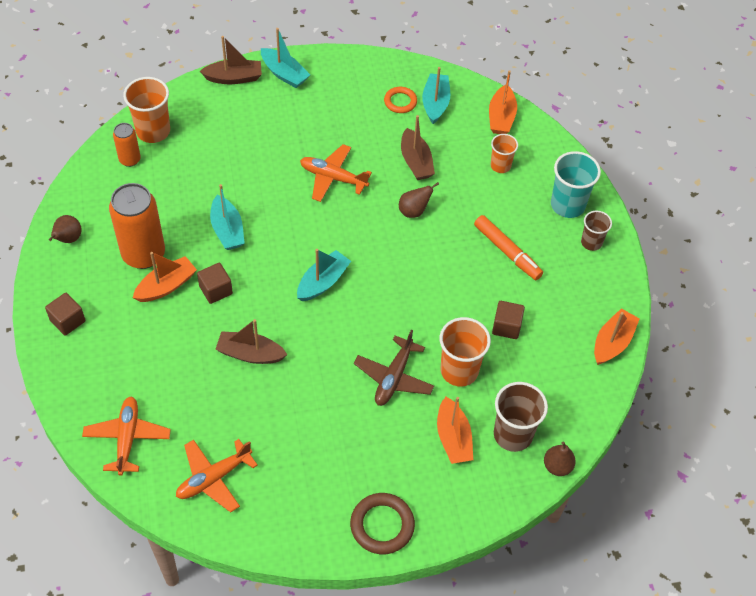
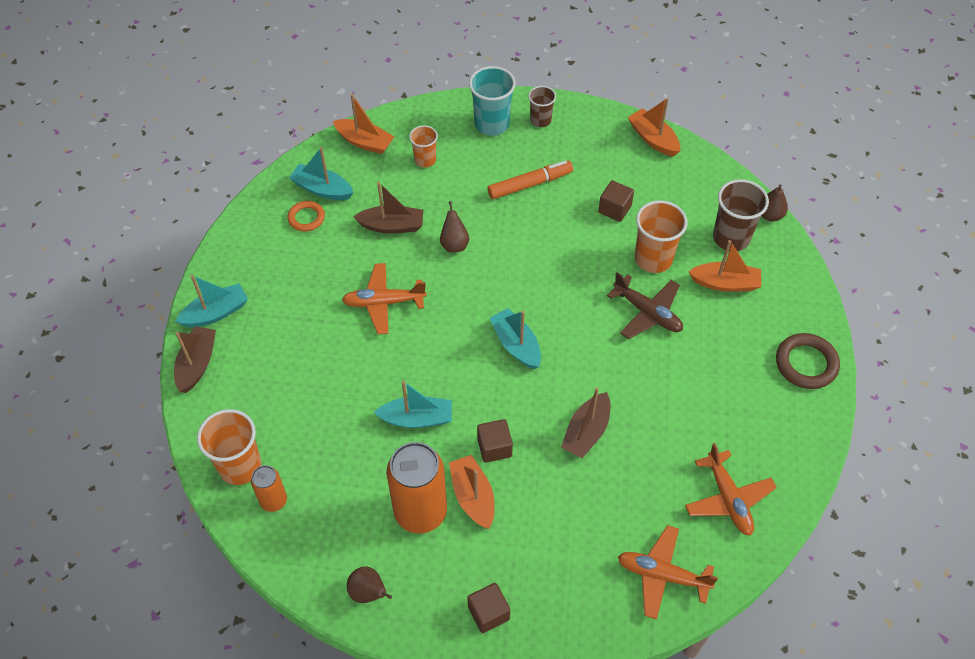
camera: 70 degrees left, 0 degrees up
orange plane [300,144,372,202] -> orange plane turned 45 degrees clockwise [342,263,427,334]

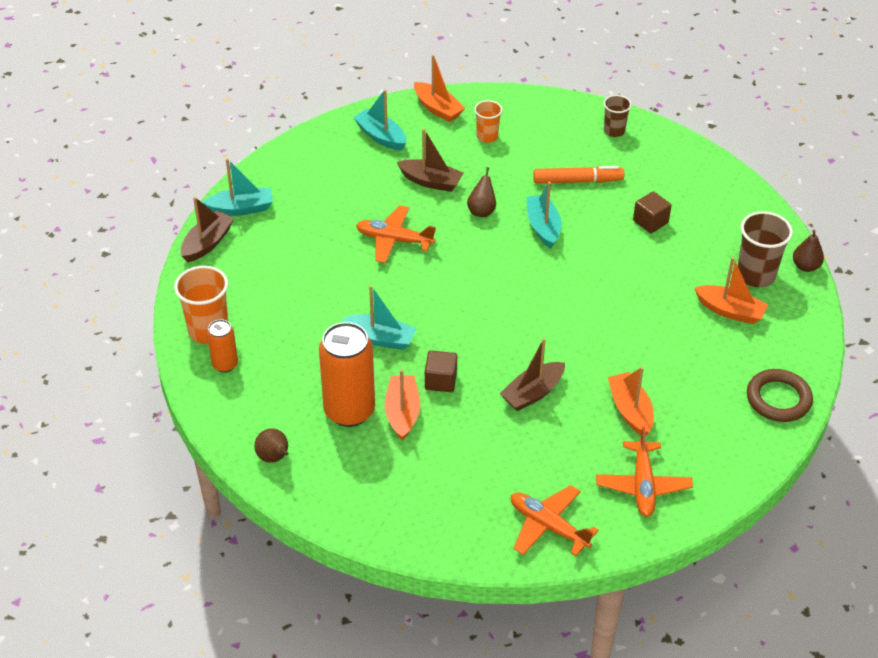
camera: 20 degrees right, 10 degrees down
orange ring [287,201,325,232] -> none
brown cube [467,583,510,633] -> none
turquoise cup [469,66,516,136] -> none
turquoise boat [490,308,541,369] -> turquoise boat moved to [526,182,561,249]
brown plane [607,272,683,339] -> none
orange boat [628,98,680,157] -> orange boat moved to [608,367,654,436]
orange cup [635,200,688,273] -> none

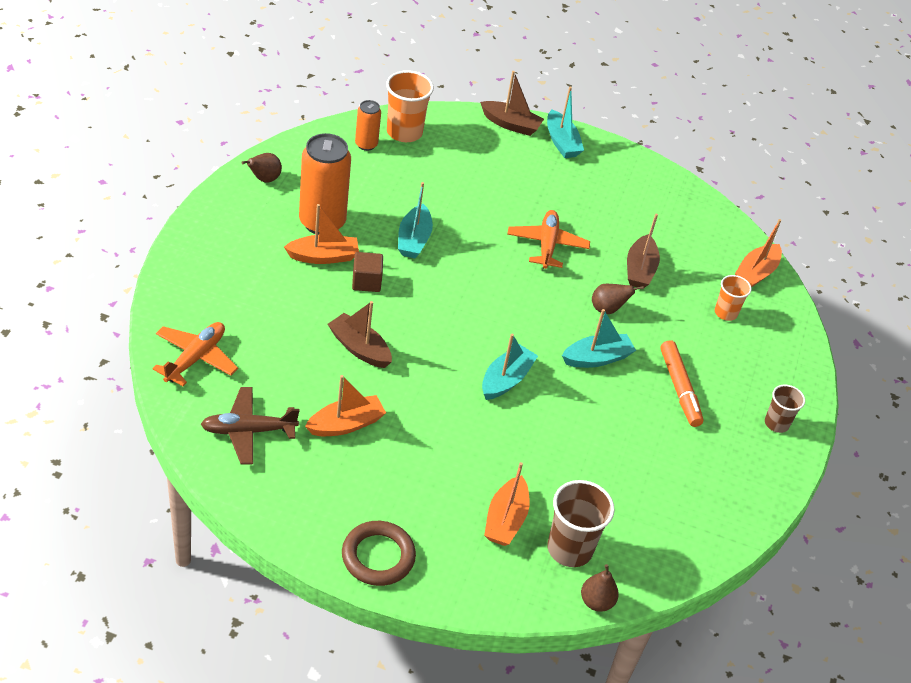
camera: 75 degrees right, 0 degrees up
turquoise boat [353,89,406,151] -> turquoise boat moved to [482,334,538,400]
orange plane [596,427,693,517] -> brown plane [201,387,299,465]
brown cube [633,191,672,233] -> none

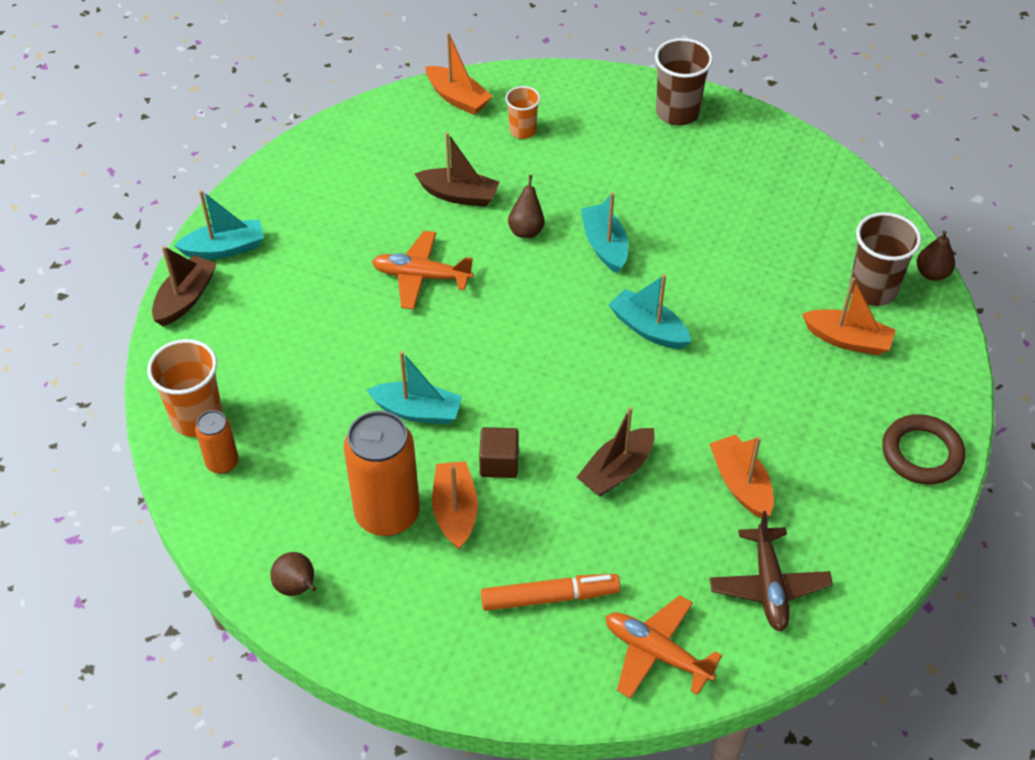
camera: 80 degrees left, 5 degrees up
orange marker [660,340,704,427] -> orange marker moved to [481,574,620,611]
brown cup [765,385,805,433] -> brown cup [655,38,713,126], size x1.65

